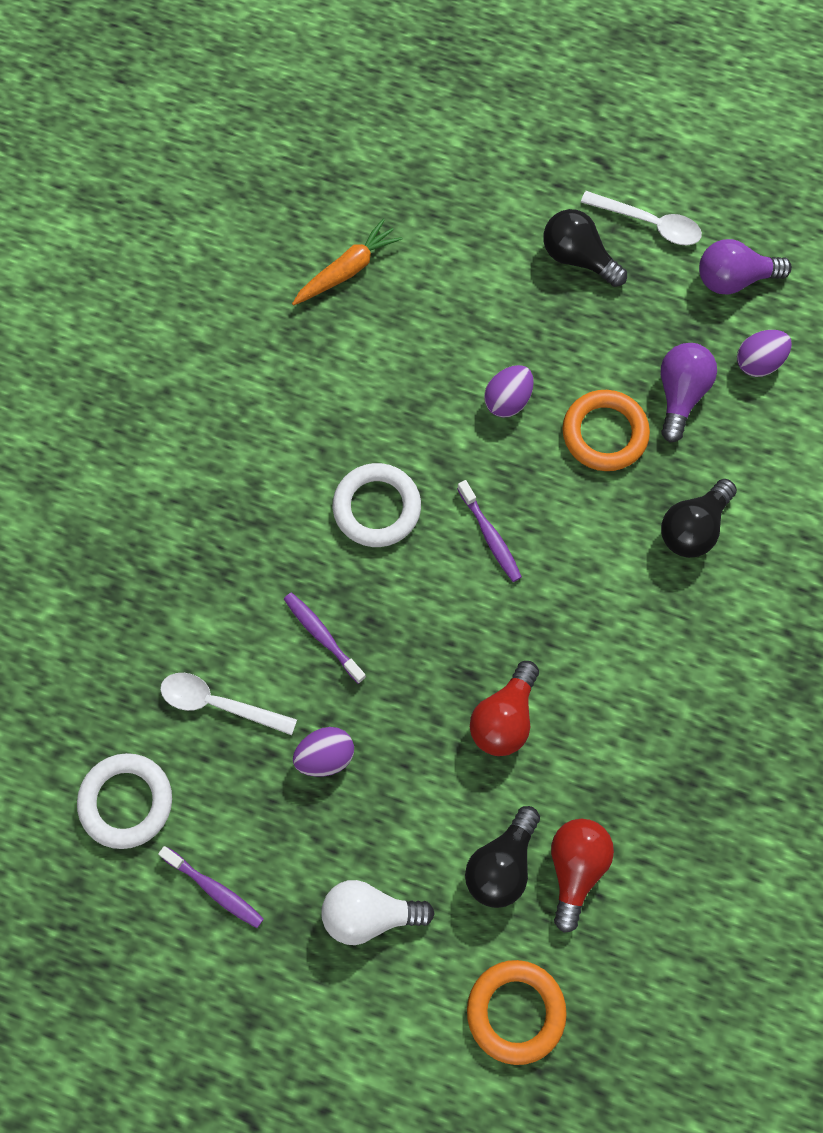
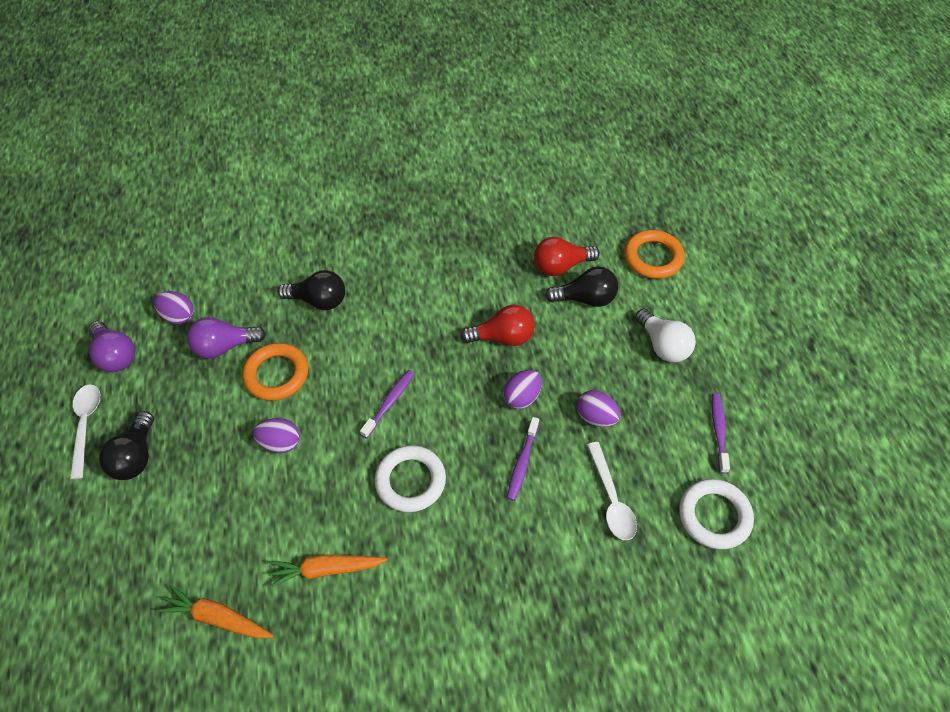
camera: 120 degrees left, 15 degrees down
none -> orange carrot [268,554,388,588]
none -> purple egg [503,370,542,409]

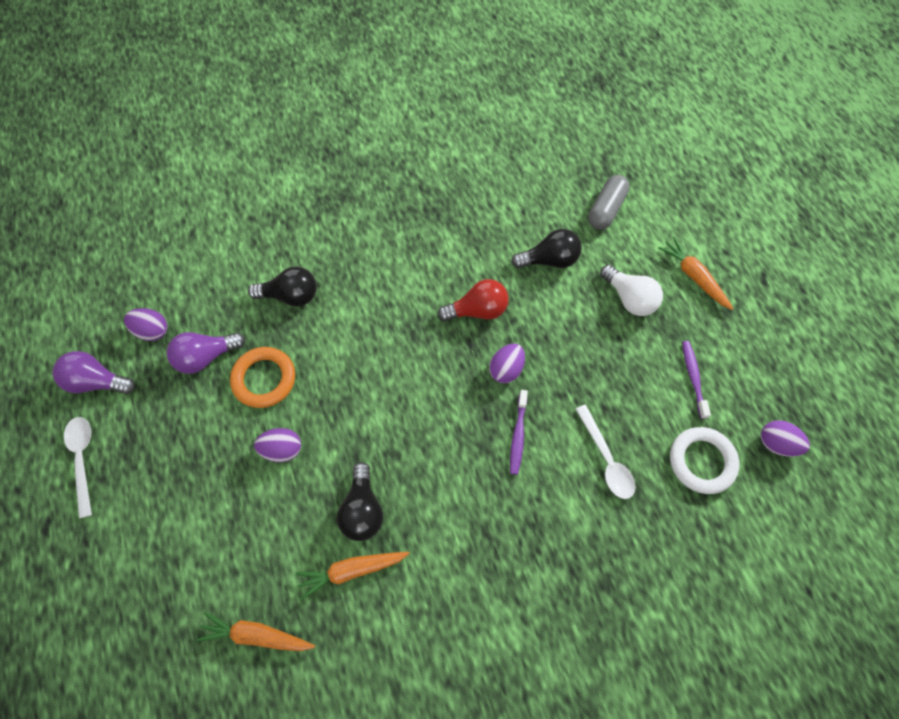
camera: 10 degrees left, 10 degrees up
purple light bulb [89,321,135,372] -> purple light bulb turned 150 degrees clockwise [53,351,135,394]
black light bulb [99,411,154,480] -> black light bulb moved to [337,462,383,541]
purple toothbrush [360,370,414,438] -> none
white ring [375,445,446,512] -> none
red light bulb [534,237,600,276] -> none
purple egg [577,390,620,427] -> purple egg moved to [761,420,810,457]
orange ring [624,230,685,279] -> grey capsule [588,175,630,230]
none -> orange carrot [658,237,733,310]

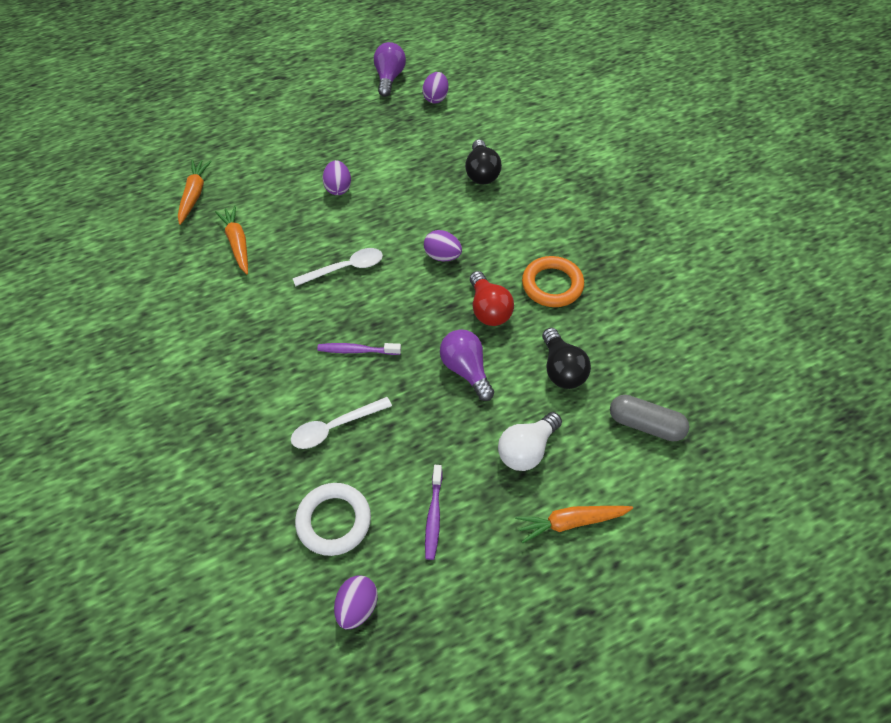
camera: 85 degrees right, 10 degrees down
white spoon [64,417,92,518] -> white spoon moved to [293,248,383,286]
purple light bulb [167,332,245,374] -> purple light bulb moved to [440,329,494,401]
orange ring [230,347,295,408] -> orange ring moved to [522,256,584,307]
black light bulb [337,462,383,541] -> none
purple egg [489,344,525,383] -> purple egg moved to [424,230,462,261]
orange carrot [658,237,733,310] -> orange carrot turned 150 degrees counterclockwise [515,506,633,543]
purple toothbrush [682,341,711,419] -> purple toothbrush turned 105 degrees clockwise [425,465,443,560]

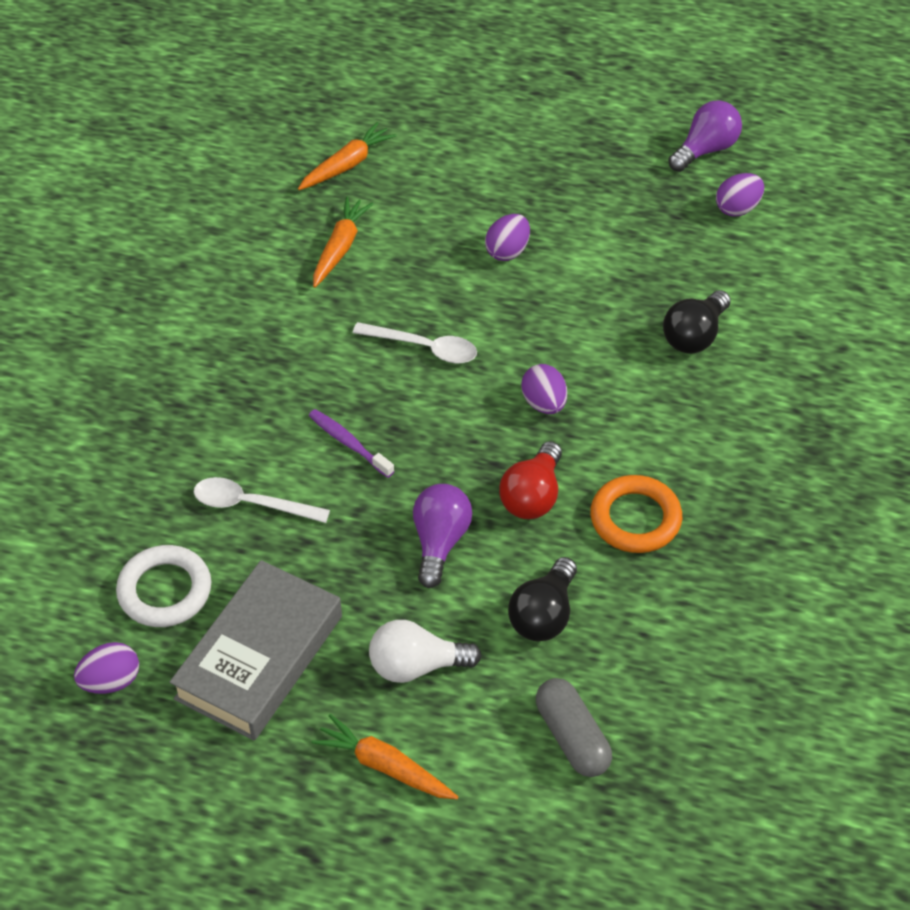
camera: 40 degrees right, 5 degrees down
purple toothbrush [425,465,443,560] -> grey book [170,560,342,740]

